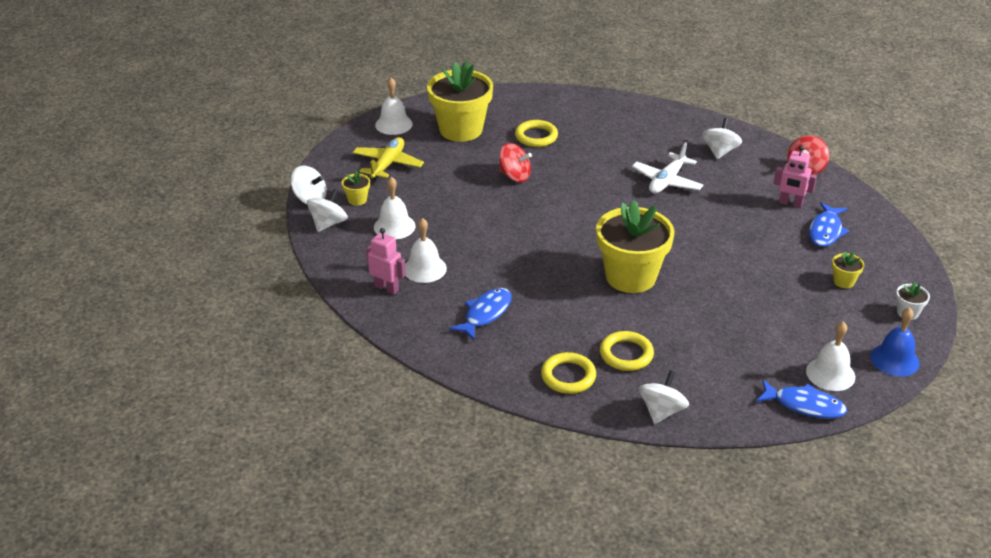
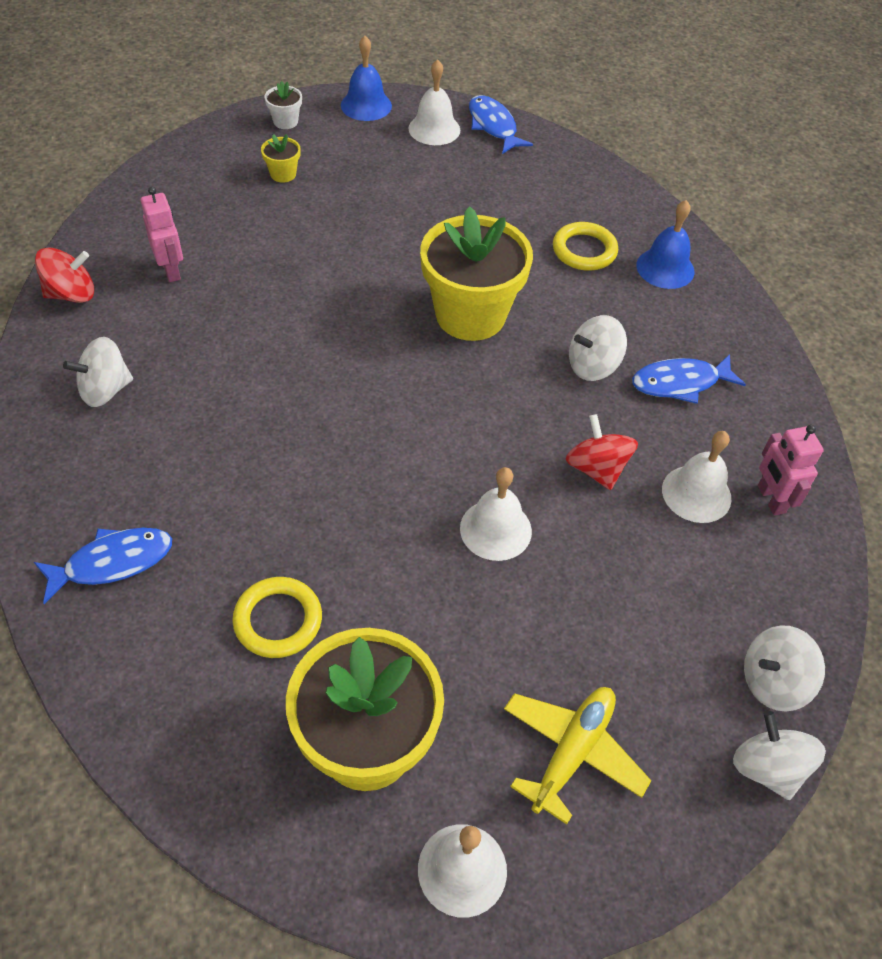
camera: 140 degrees left, 15 degrees up
yellow flower pot [342,171,370,206] -> none
yellow plane [353,137,424,181] -> yellow plane turned 150 degrees clockwise [504,687,651,825]
white bell [374,177,416,239] -> white bell moved to [460,467,532,561]
red spinning top [499,143,532,182] -> red spinning top moved to [565,414,638,490]
yellow ring [541,352,596,394] -> blue bell [636,200,694,289]
white plane [632,142,704,193] -> none
white spinning top [639,370,689,424] -> white spinning top moved to [569,315,627,381]
blue fish [809,202,849,247] -> blue fish moved to [34,528,172,604]

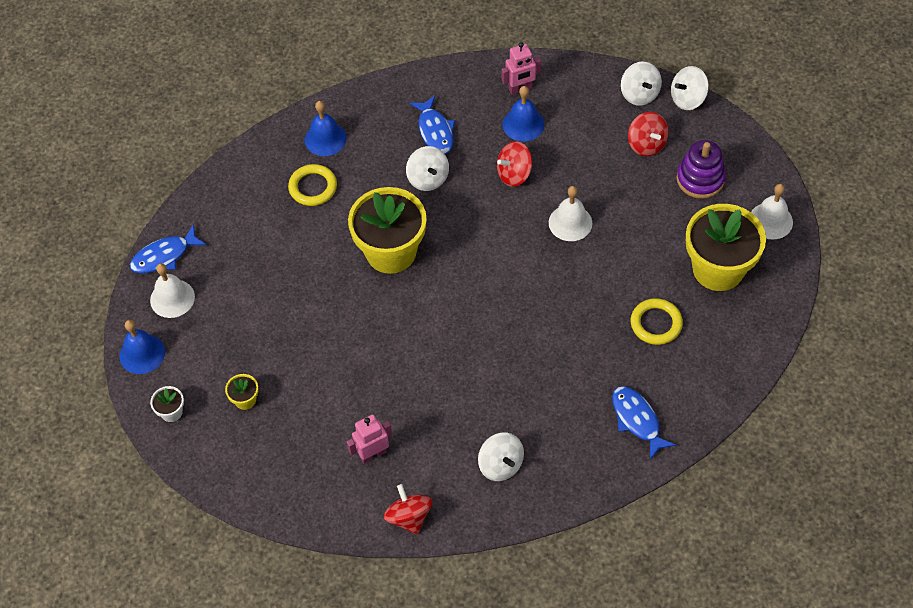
camera: 90 degrees left, 5 degrees up
yellow plane [504,687,651,825] -> purple stacking toy [676,140,726,199]
white bell [662,431,731,523] -> blue bell [503,86,544,142]
none -> red spinning top [628,112,669,156]

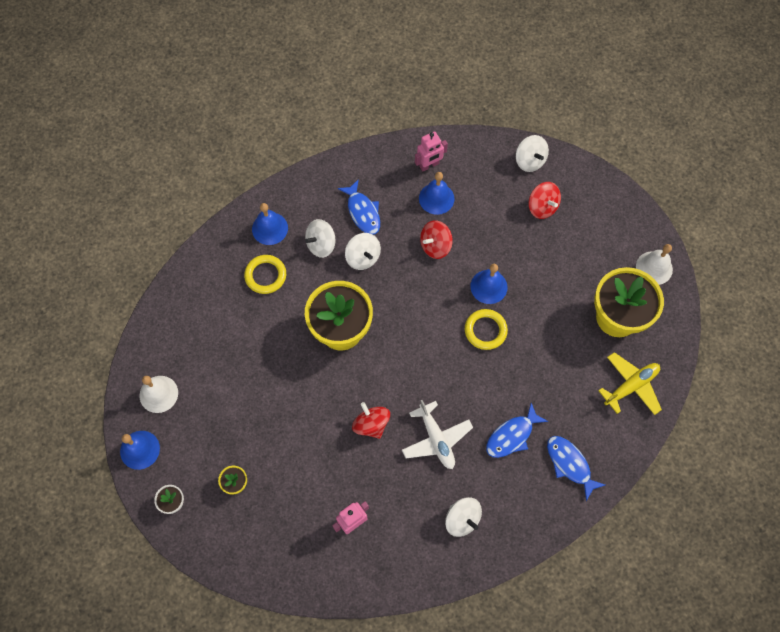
camera: 10 degrees left, 10 degrees up
blue fish [130,224,206,273] -> blue fish moved to [486,403,548,458]
red spinning top [384,484,433,535] -> red spinning top moved to [352,402,390,439]
white bell [549,186,592,241] -> blue bell [470,264,507,304]
yellow ring [631,298,683,345] -> yellow ring moved to [465,309,508,350]
white spinning top [671,66,709,110] -> white spinning top moved to [305,219,336,258]
purple stacking toy [676,140,726,199] -> none
none -> white plane [402,400,473,469]
none -> yellow plane [598,352,662,415]

